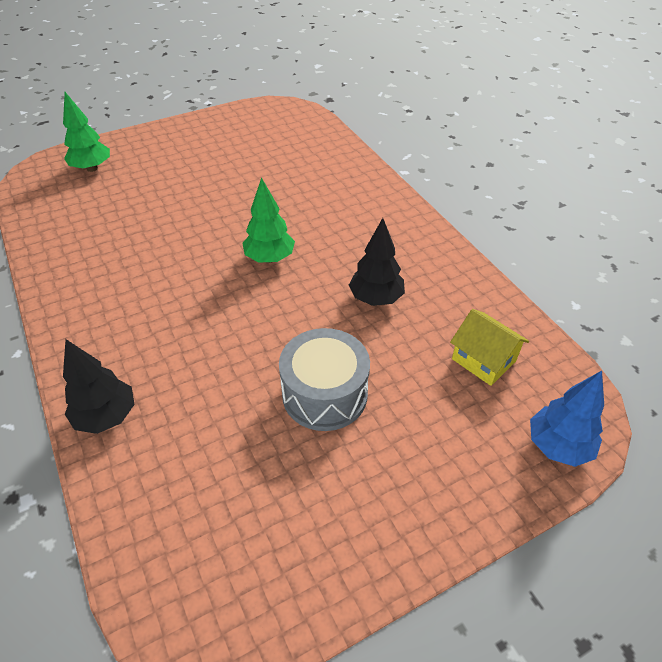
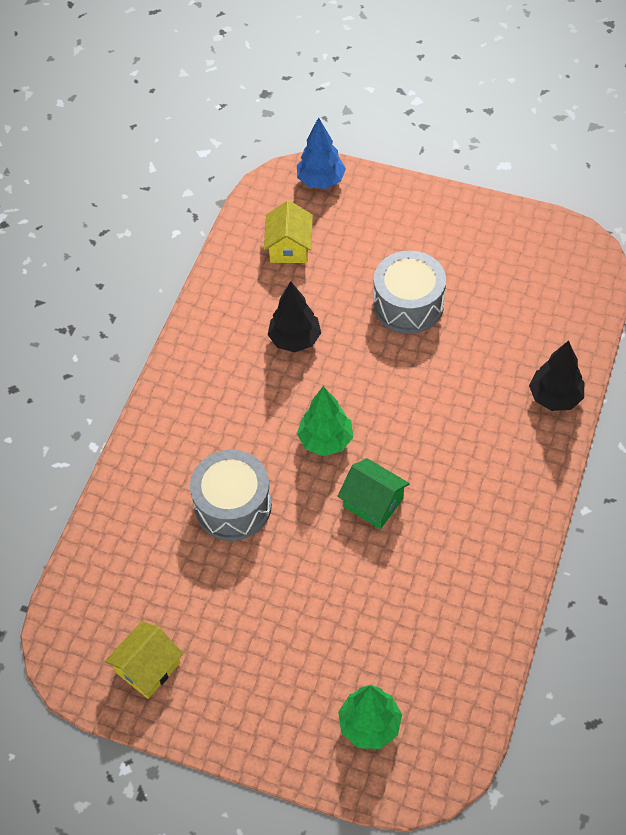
camera: 130 degrees left, 10 degrees up
none -> yellow house [105,621,183,699]
none -> grey drum [190,450,272,541]
none -> green house [337,458,410,529]

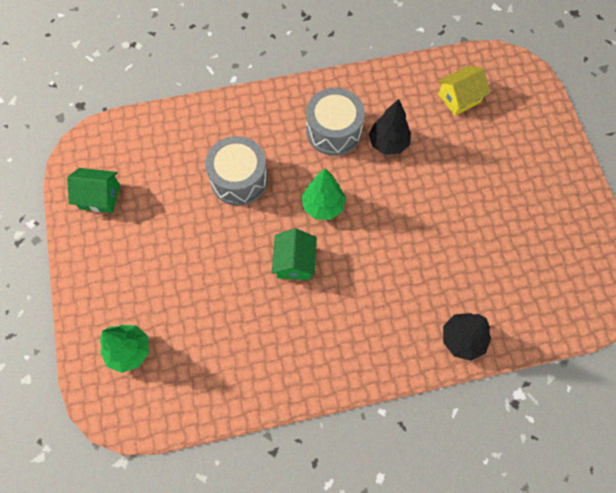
camera: 55 degrees right, 10 degrees up
yellow house [105,621,183,699] -> green house [67,168,120,213]
blue tree [297,117,346,189] -> none
grey drum [373,250,446,334] -> grey drum moved to [306,88,365,156]

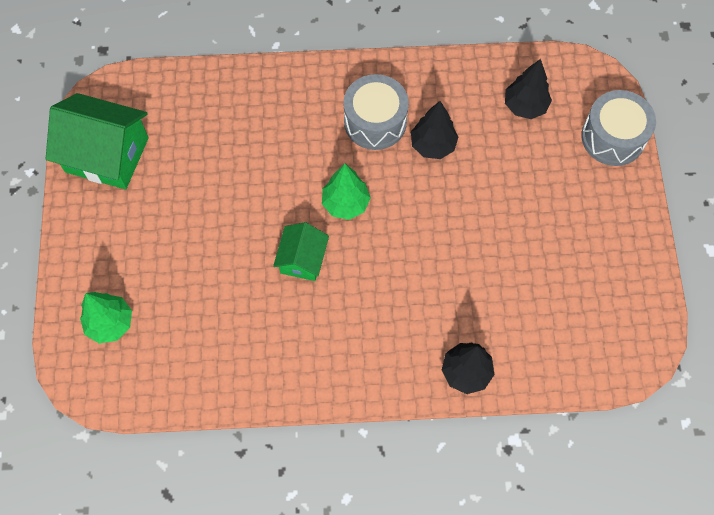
camera: 10 degrees right, 0 degrees up
green house [67,168,120,213] -> green house [46,93,149,189], size x1.76
grey drum [205,136,268,206] -> grey drum moved to [581,90,656,166]
yellow house [438,66,490,116] -> black tree [505,59,552,119]

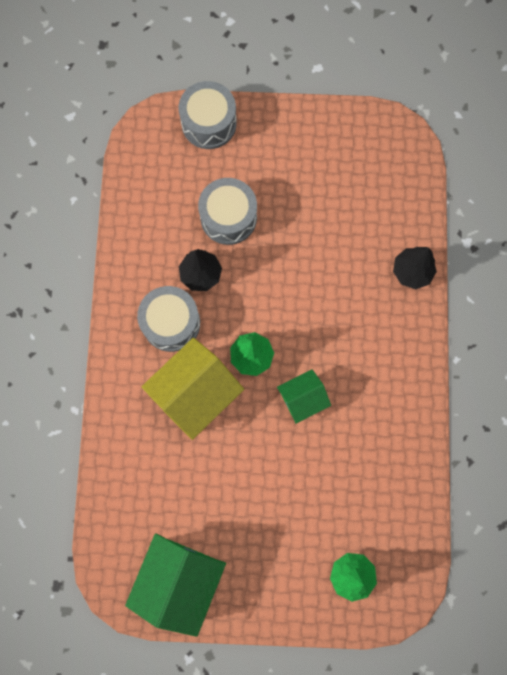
camera: 85 degrees left, 10 degrees up
green house [273,222,329,281] -> green house turned 45 degrees counterclockwise [277,369,331,424]
black tree [505,59,552,119] -> none
none -> yellow house [141,338,244,440]
none -> grey drum [198,178,257,245]

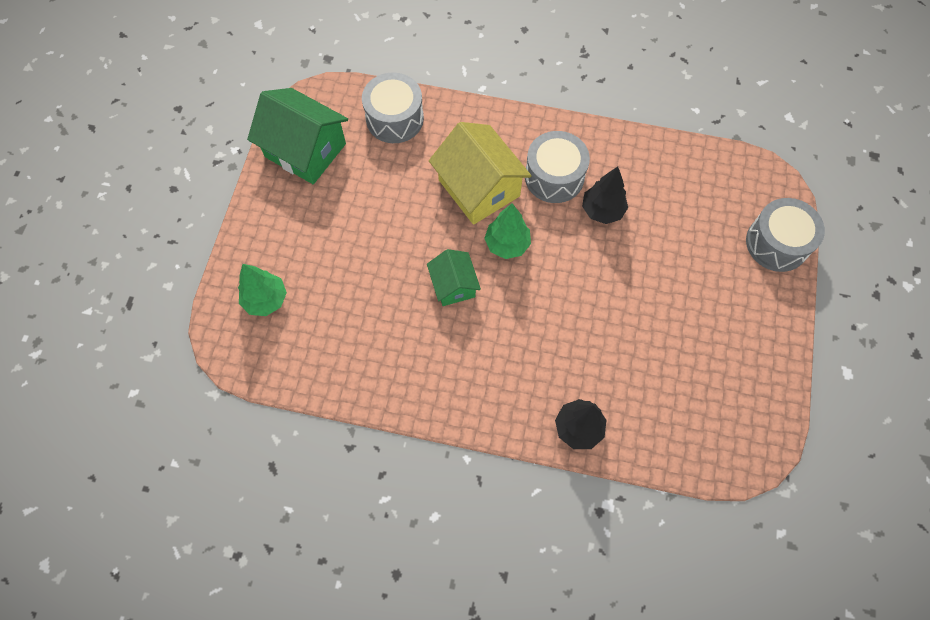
camera: 100 degrees right, 10 degrees down
grey drum [198,178,257,245] -> grey drum moved to [362,73,424,143]

